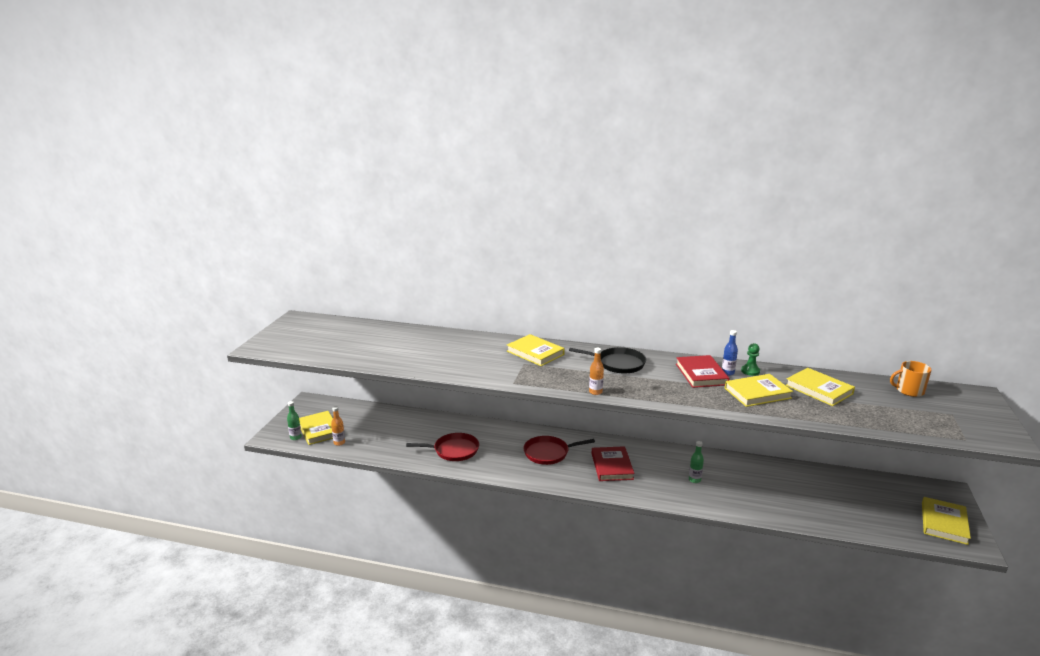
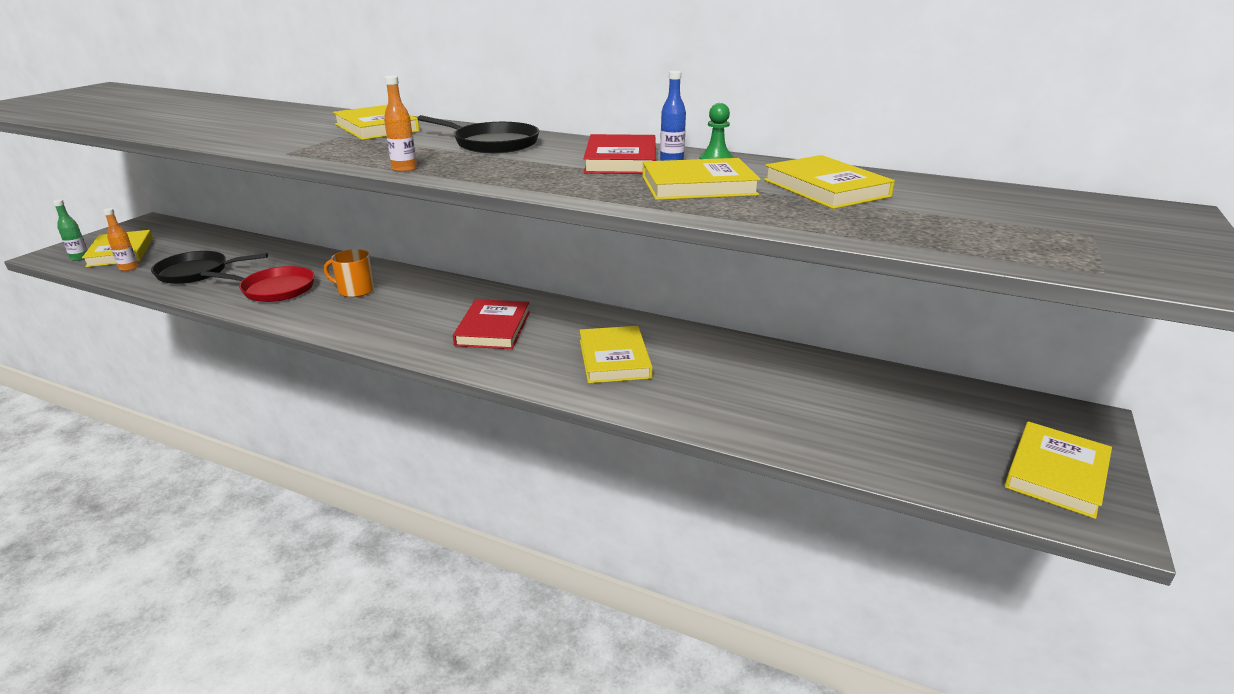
camera: 10 degrees right, 5 degrees up
red pan [523,436,595,465] -> none
green bottle [689,441,704,483] -> yellow book [579,326,653,383]
orange mug [890,361,931,397] -> orange mug moved to [324,249,375,297]
none -> black pan [151,251,268,284]

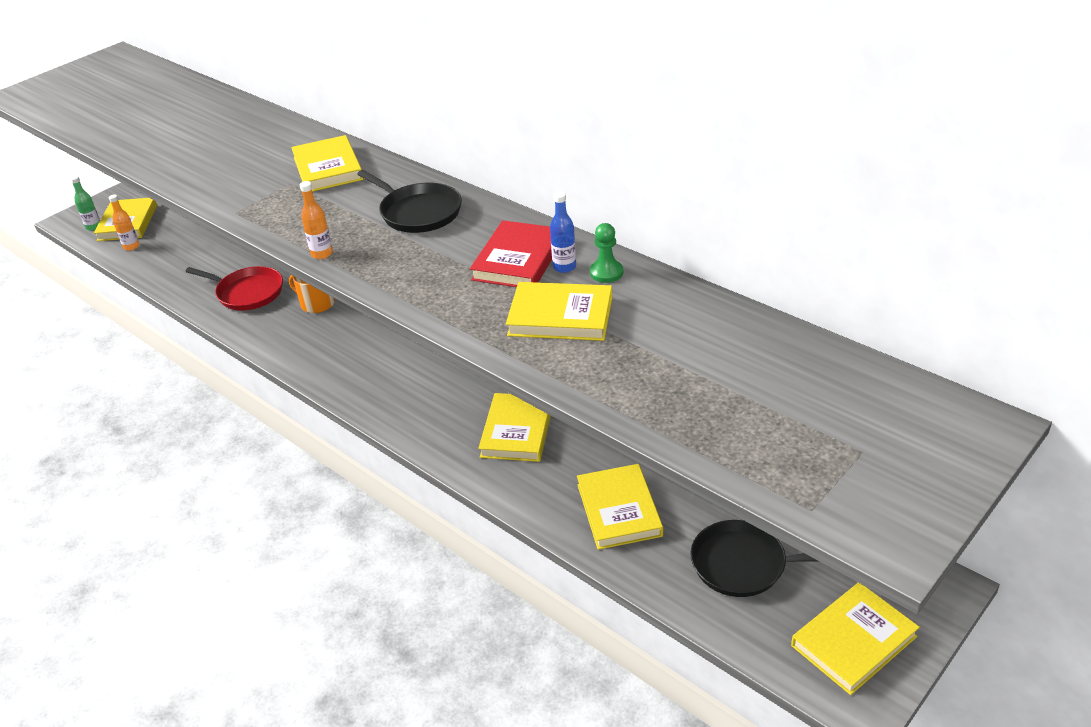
camera: 20 degrees right, 10 degrees up
black pan [151,251,268,284] -> black pan moved to [690,520,819,597]
red book [453,299,530,349] -> none
yellow book [764,155,895,209] -> yellow book moved to [577,464,663,550]

